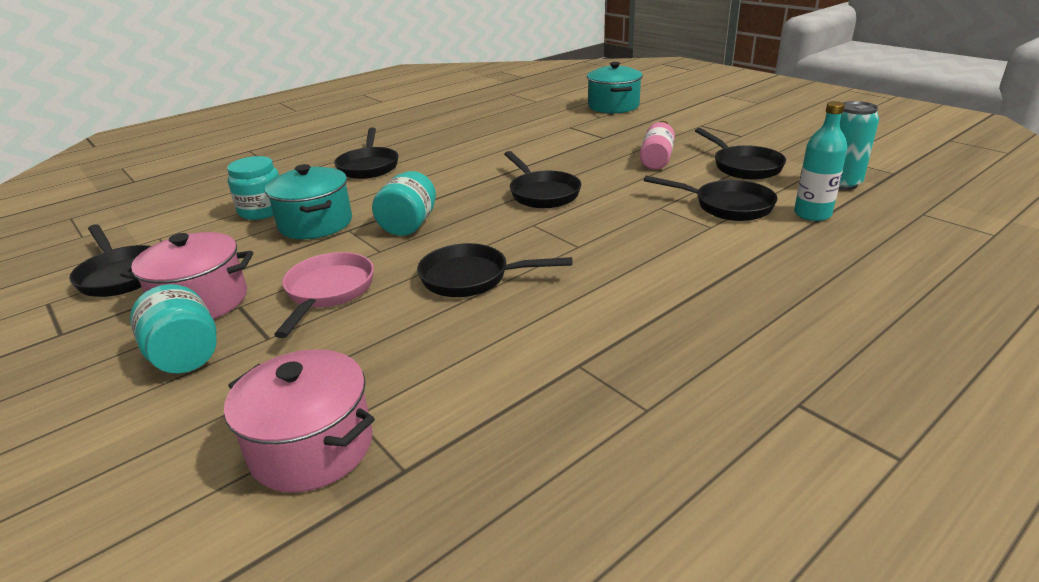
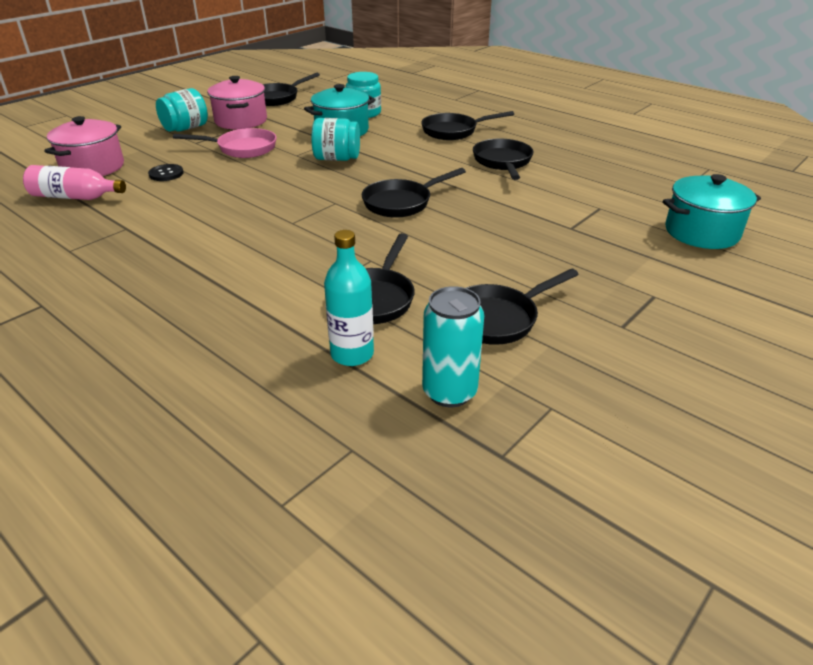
camera: 80 degrees right, 5 degrees up
black pan [417,243,572,297] -> black pan moved to [473,139,533,180]
pink bottle [640,121,675,170] -> pink bottle moved to [23,165,126,200]
none -> black button [148,164,184,181]

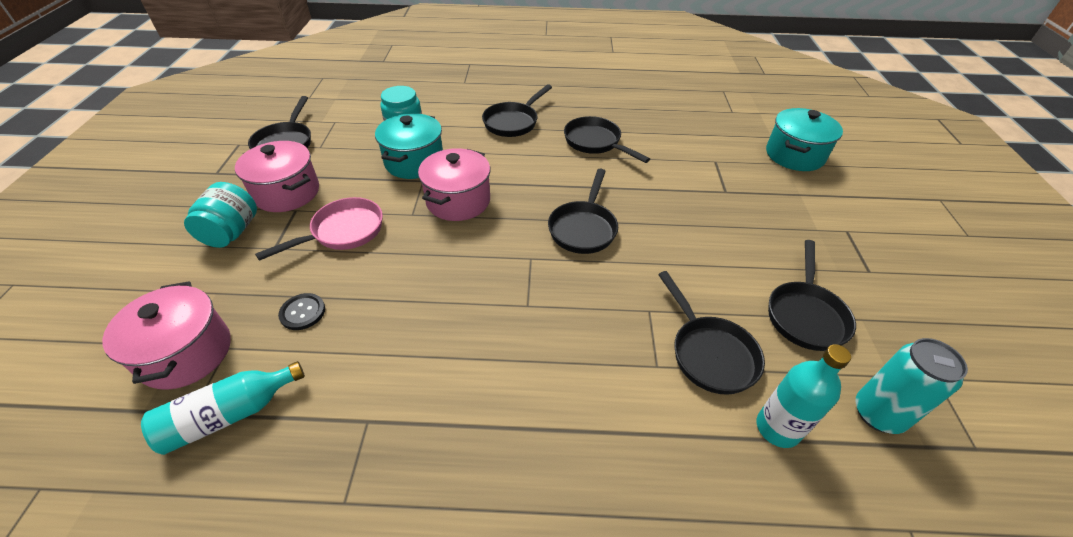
camera: 40 degrees left, 10 degrees up
pink bottle [23,165,126,200] -> turquoise bottle [141,361,305,455]
turquoise jar [311,118,360,161] -> pink pot [418,148,490,221]

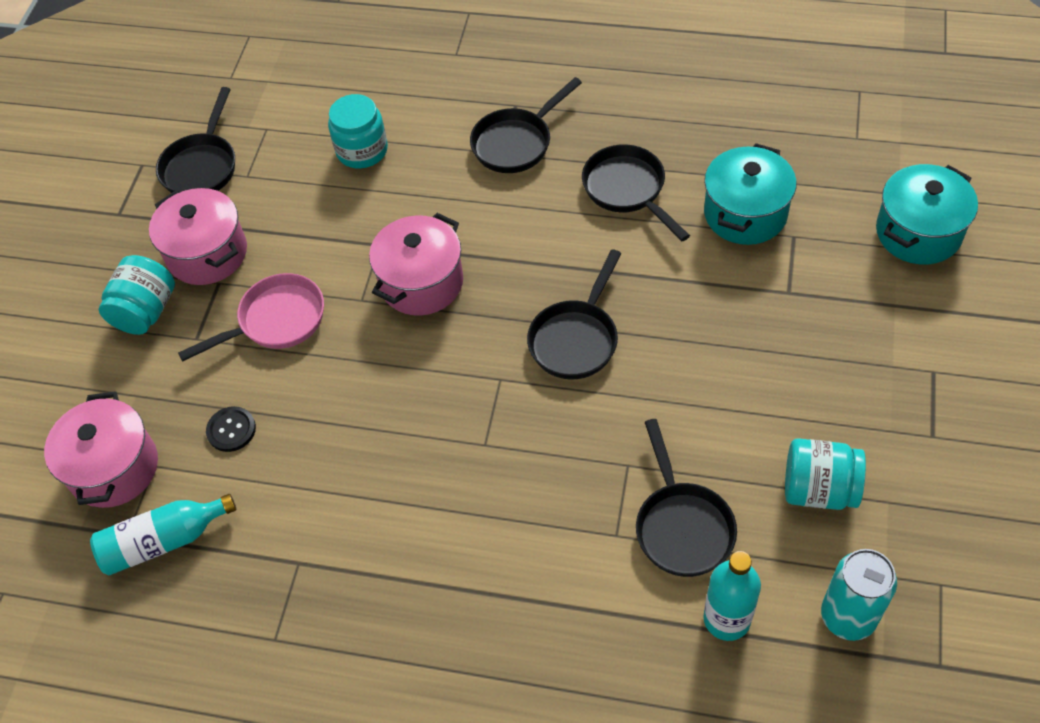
camera: 15 degrees right, 10 degrees up
turquoise pot [375,113,443,179] -> turquoise pot moved to [704,143,797,245]
black pan [768,240,856,351] -> turquoise jar [785,438,866,510]

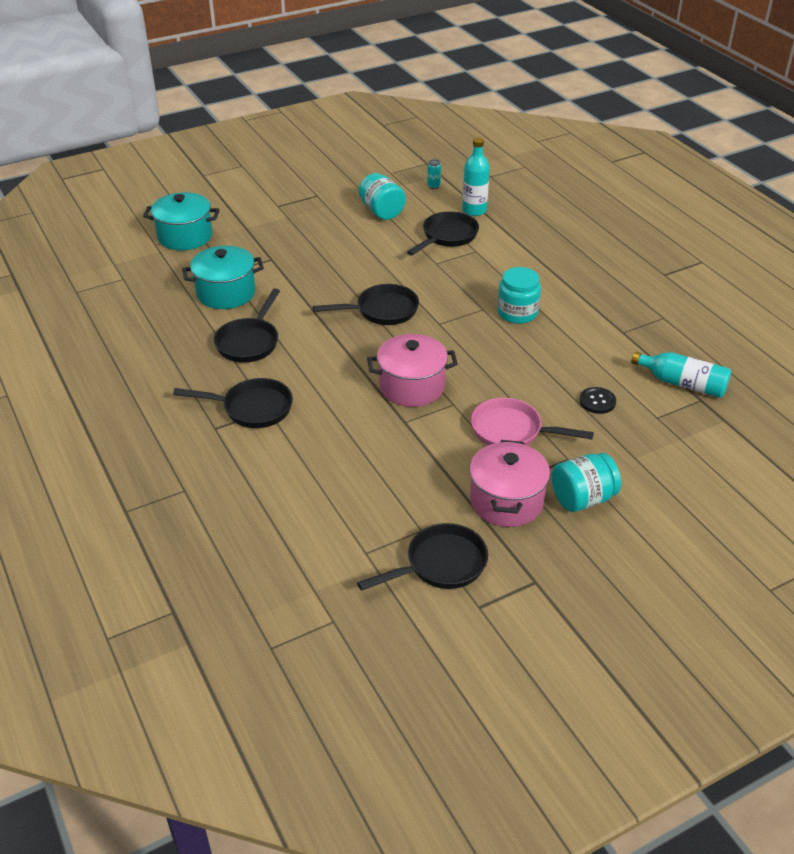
camera: 135 degrees left, 15 degrees down
pink pot [44,391,158,508] -> none
turquoise jar [328,94,388,168] -> turquoise jar moved to [497,267,541,324]
turquoise can [821,549,897,641] -> turquoise can [427,159,441,189], size x0.47

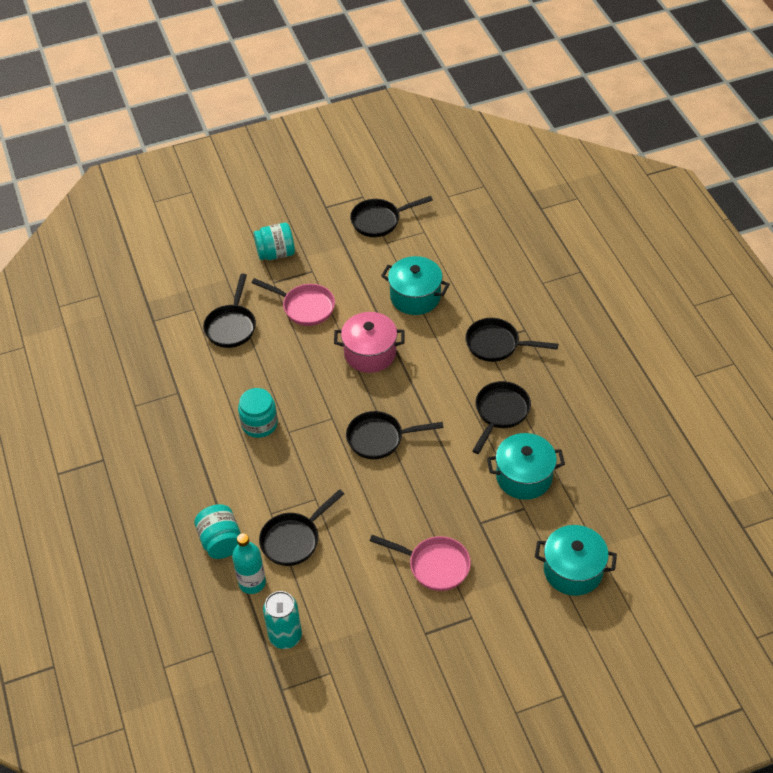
camera: 170 degrees left, 10 degrees up
turquoise jar [359,173,406,220] -> turquoise jar moved to [194,504,241,559]
turquoise can [427,159,441,189] -> turquoise can [263,591,302,649], size x2.11
pink pot [470,440,550,527] -> none
black button [580,387,616,414] -> black pan [203,274,256,348]
turquoise bottle [631,352,731,398] -> none
none -> pink pan [370,535,471,591]
none -> turquoise pot [381,256,450,315]

